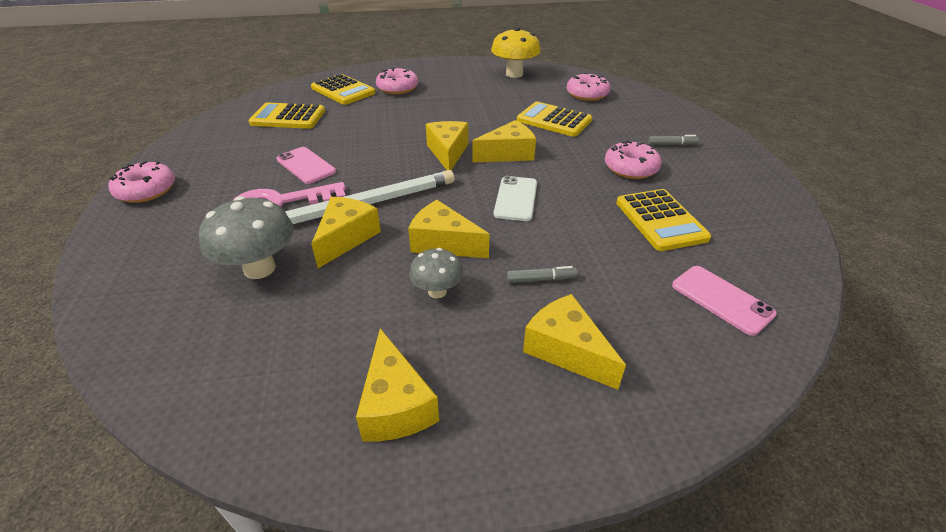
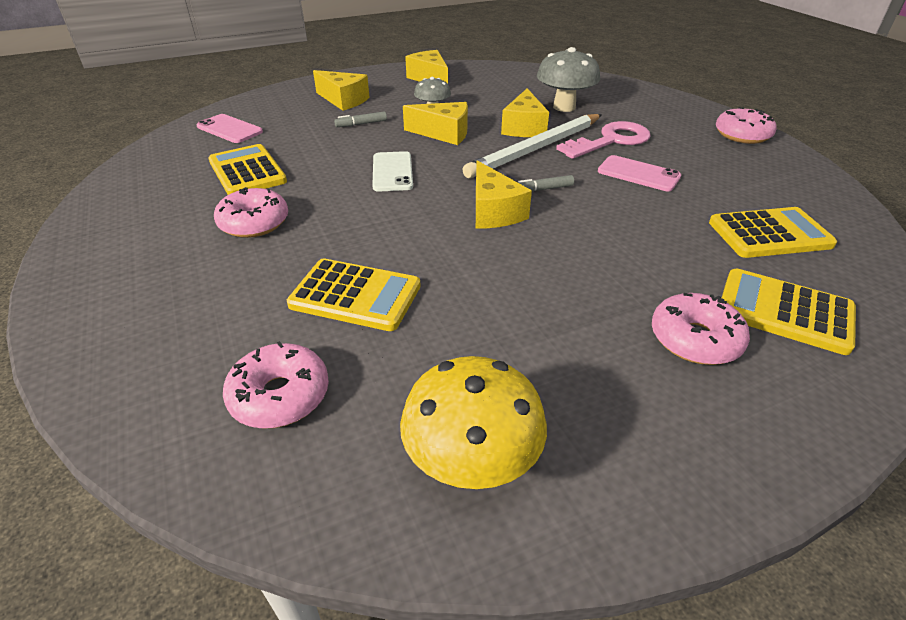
camera: 165 degrees right, 0 degrees up
yellow cheese [473,120,536,162] -> none
grey marker [648,135,699,145] -> grey marker moved to [518,175,574,192]

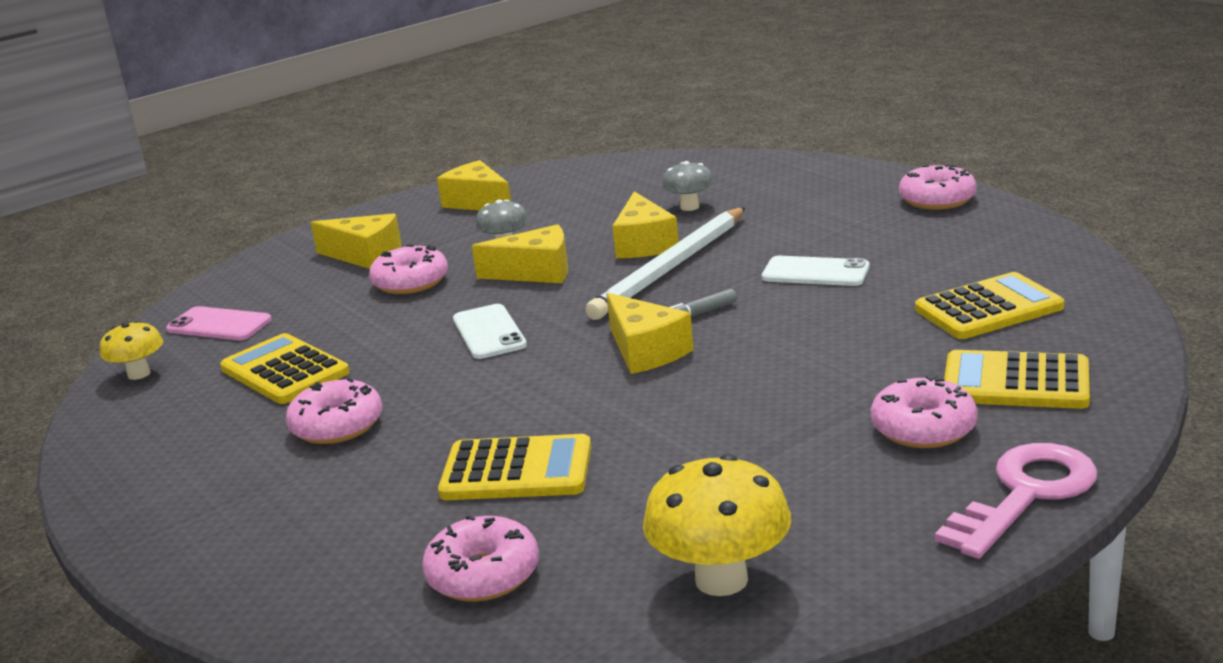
camera: 10 degrees left, 15 degrees down
grey marker [334,111,387,127] -> pink donut [369,244,448,294]
grey mushroom [537,47,600,112] -> grey mushroom [662,161,714,211], size x0.59
pink key [556,121,651,159] -> pink key moved to [935,443,1097,559]
pink phone [598,155,681,191] -> white phone [762,256,870,286]
none -> yellow mushroom [100,321,163,380]

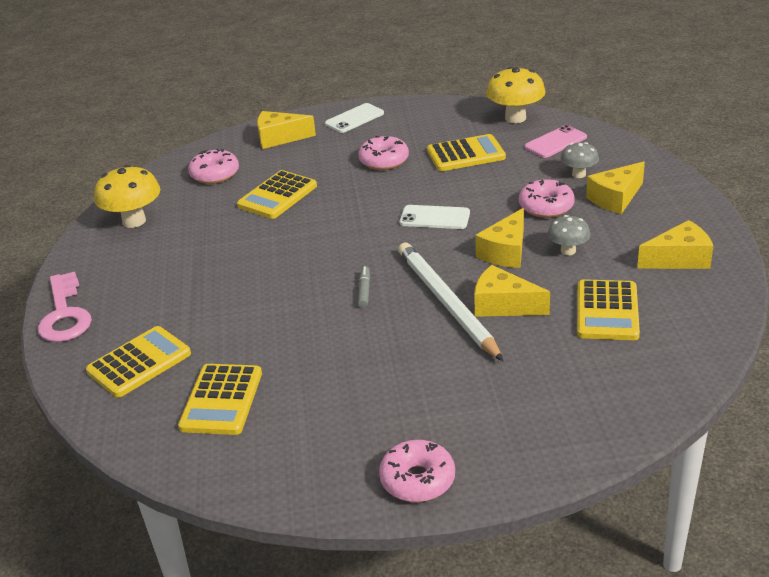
camera: 120 degrees right, 10 degrees up
yellow mushroom [100,321,163,380] -> yellow mushroom [486,67,545,123], size x1.69
yellow cheese [606,293,694,374] -> yellow cheese moved to [257,111,316,149]
grey mushroom [662,161,714,211] -> grey mushroom moved to [561,142,599,178]
white phone [762,256,870,286] -> white phone moved to [325,103,384,133]
pink donut [871,375,978,448] -> none
none -> yellow calculator [577,279,640,340]

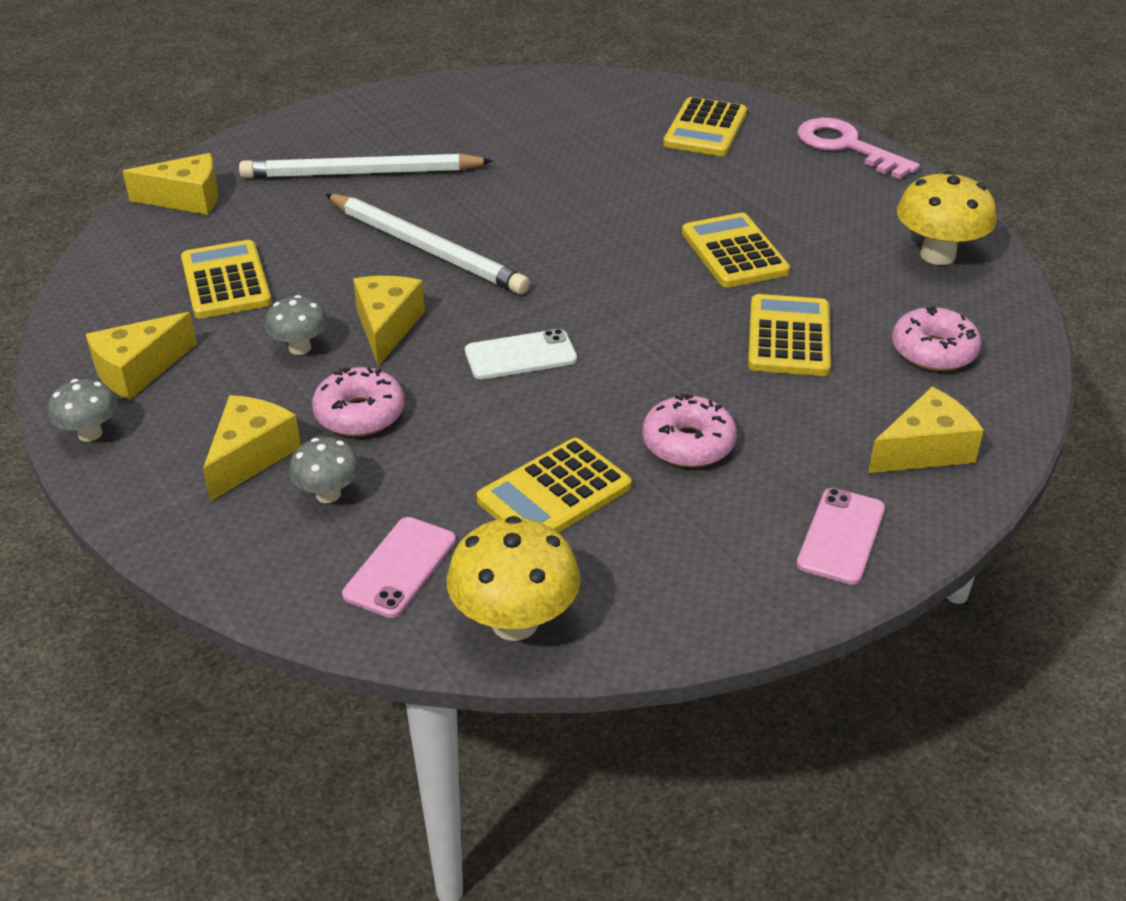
camera: 150 degrees right, 5 degrees up
yellow calculator [178,364,262,435] -> yellow calculator moved to [682,213,790,288]
white phone [325,103,384,133] -> pink phone [797,488,885,585]
grey marker [358,266,370,308] -> none
pink donut [379,440,455,502] -> none
yellow cheese [474,265,550,317] -> yellow cheese moved to [123,153,218,215]
none -> grey mushroom [48,379,118,442]
none -> white pencil [239,153,493,178]

